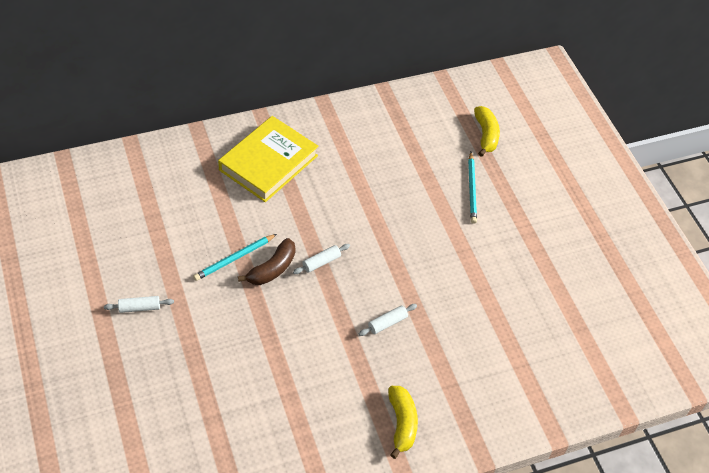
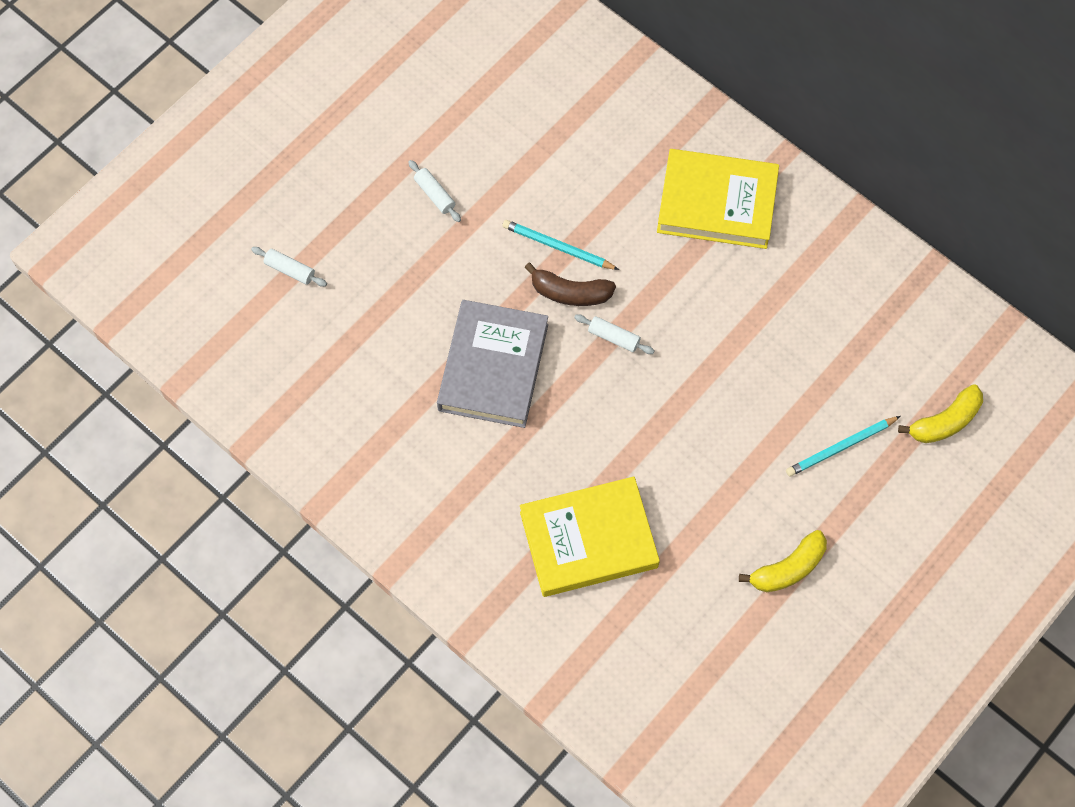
camera: 65 degrees right, 15 degrees up
white rolling pin [359,304,417,336] -> white rolling pin moved to [251,247,327,287]
yellow banana [388,386,418,459] -> yellow banana moved to [739,530,827,592]
none -> grey book [437,300,548,428]
none -> yellow book [520,477,660,597]

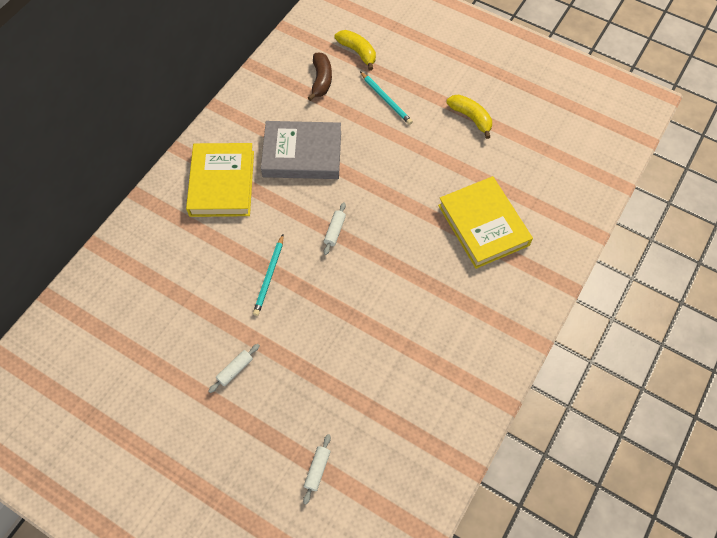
camera: 100 degrees left, 5 degrees down
grey book [437,300,548,428] -> grey book moved to [261,121,341,179]
brown banana [524,263,616,306] -> brown banana moved to [308,52,332,101]

